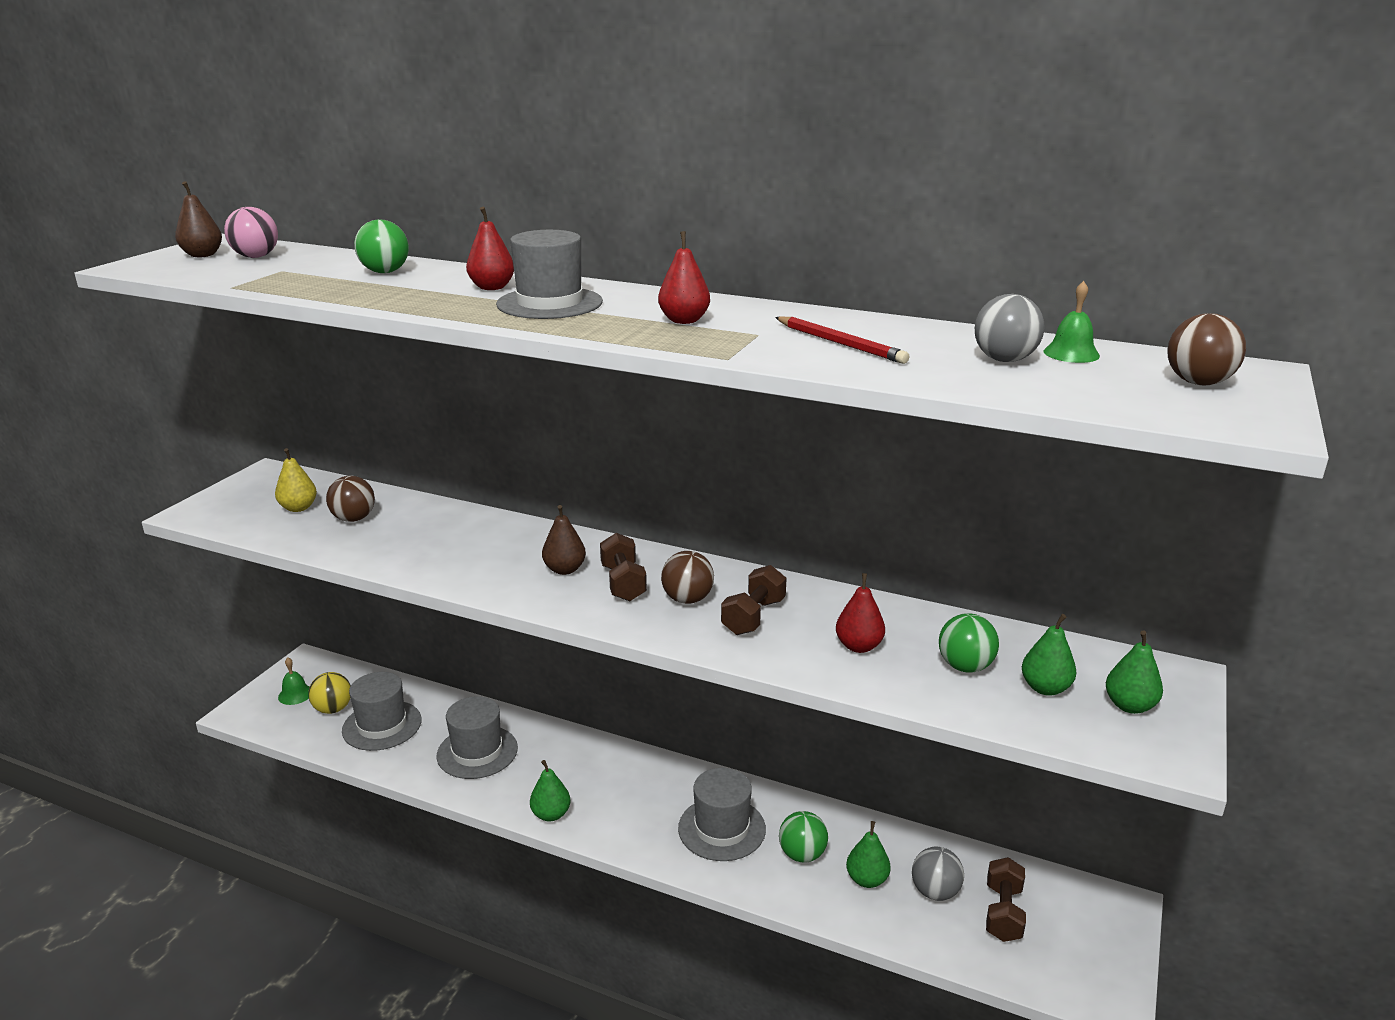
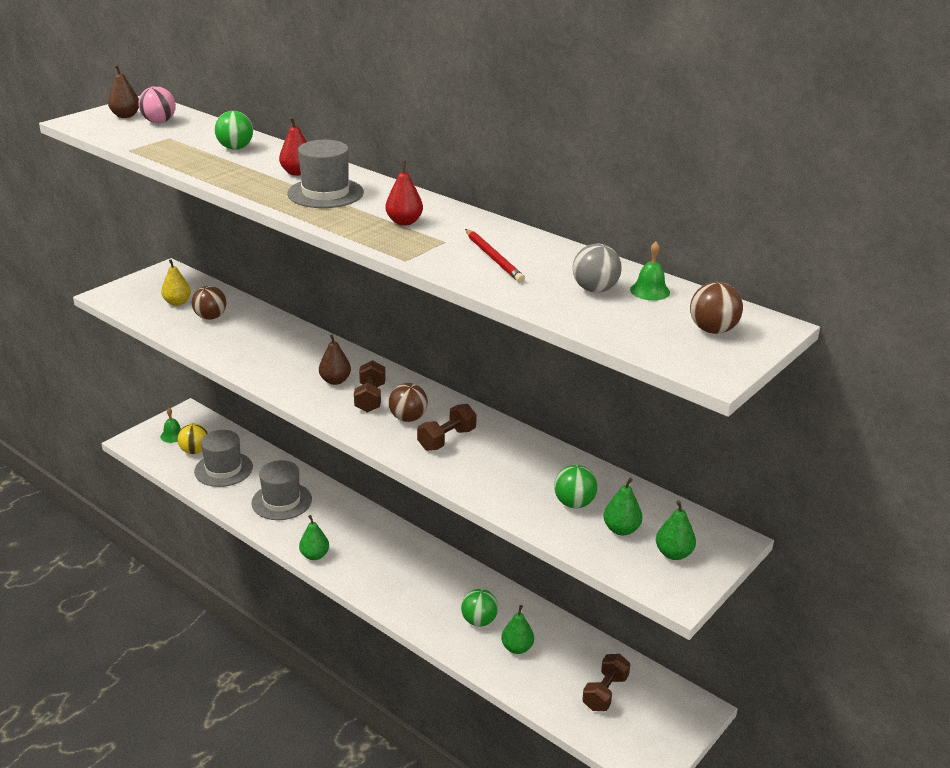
camera: 15 degrees right, 5 degrees up
grey hat [678,768,766,861] -> none
red pear [836,573,885,653] -> none
grey ball [912,847,964,901] -> none

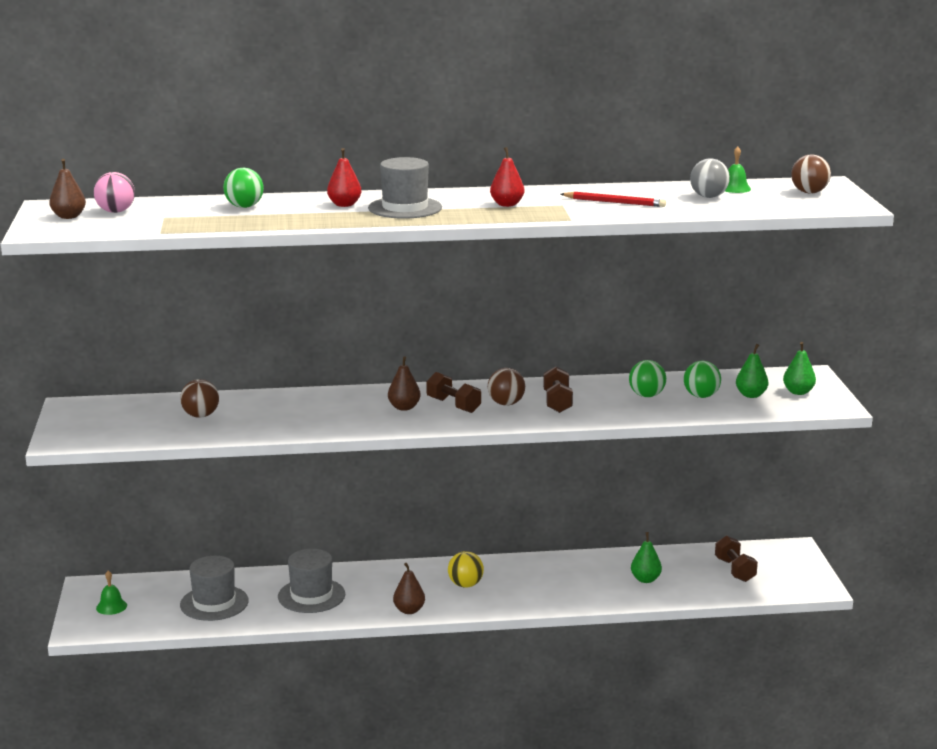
camera: 45 degrees left, 10 degrees down
yellow pear [161,259,191,306] -> none
yellow ball [177,424,208,454] -> yellow ball moved to [448,551,484,588]
green pear [299,515,329,560] -> brown pear [393,563,425,614]
green ball [461,589,498,627] -> green ball moved to [629,360,666,397]

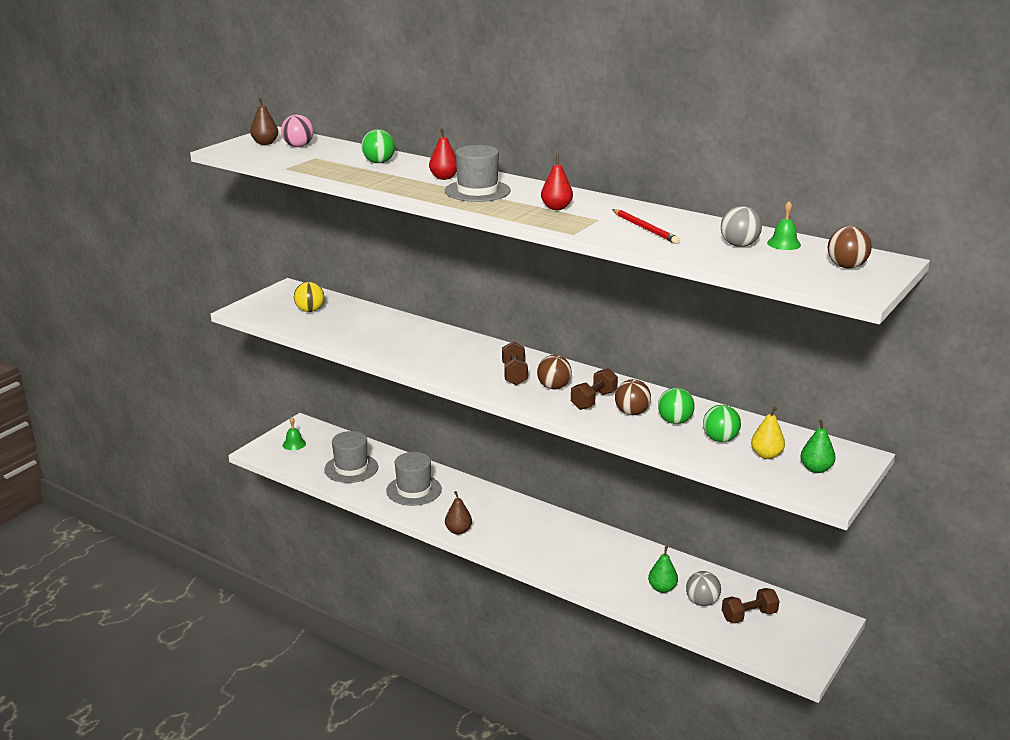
camera: 40 degrees right, 5 degrees up
brown ball [180,379,219,418] -> brown ball moved to [615,379,651,415]
brown pear [388,356,420,411] -> none
yellow ball [448,551,484,588] -> yellow ball moved to [294,282,324,312]
brown dumbbell [715,536,758,582] -> brown dumbbell turned 45 degrees clockwise [722,588,779,623]
green pear [736,344,768,398] -> yellow pear [751,406,785,459]
none -> grey ball [686,571,721,606]

